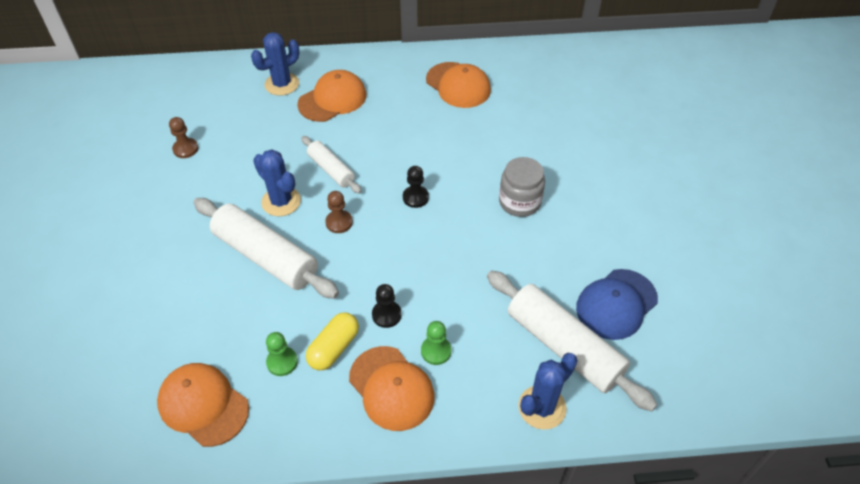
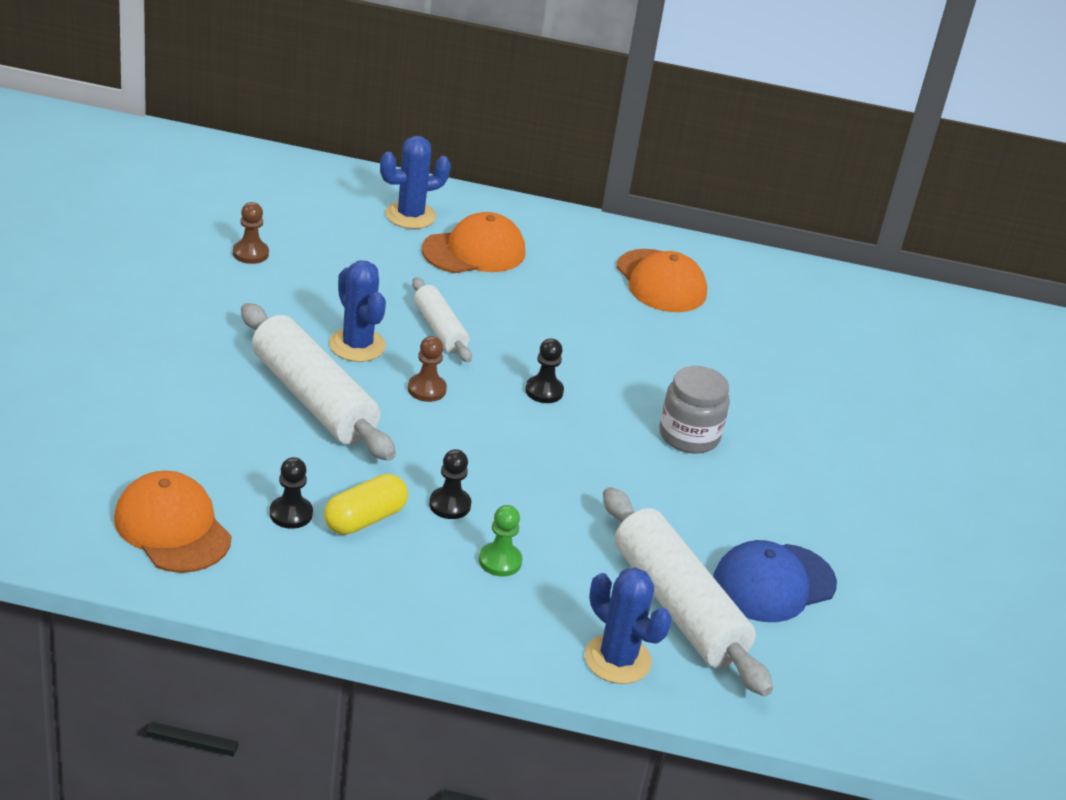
camera: 10 degrees right, 15 degrees down
green pawn [266,332,298,376] -> black pawn [270,457,313,529]
orange cap [349,346,434,431] -> none
blue cactus [518,353,578,430] -> blue cactus turned 75 degrees clockwise [585,568,672,684]

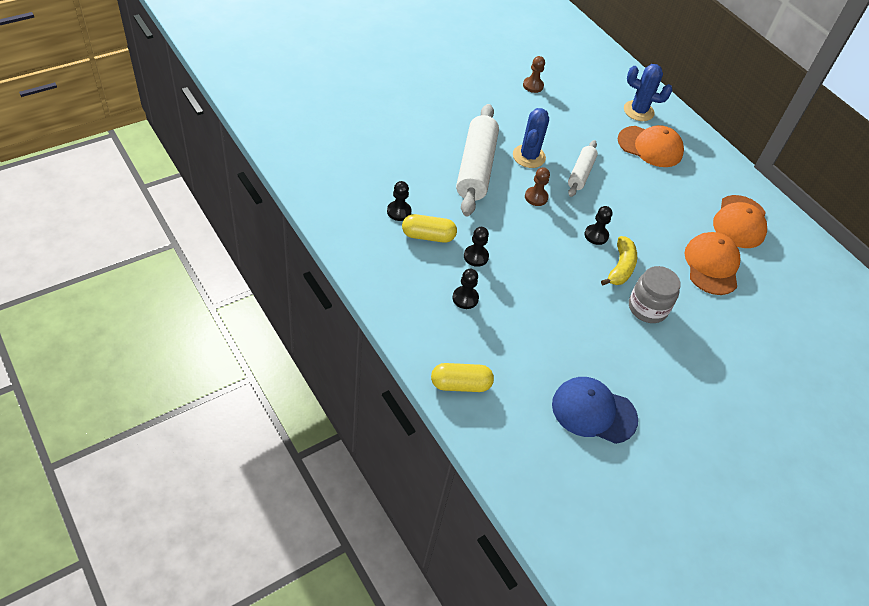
camera: 45 degrees right, 15 degrees up
orange cap [114,471,232,573] -> orange cap moved to [684,232,740,295]
green pawn [479,505,522,576] -> black pawn [453,269,479,309]
blue cactus [585,568,672,684] -> yellow capsule [431,363,494,392]
white rolling pin [603,487,773,696] -> none
none -> yellow banana [601,236,637,285]

